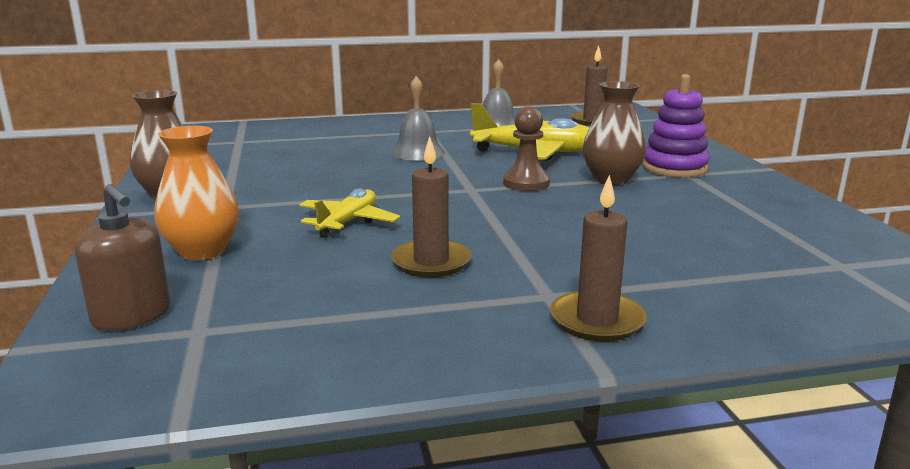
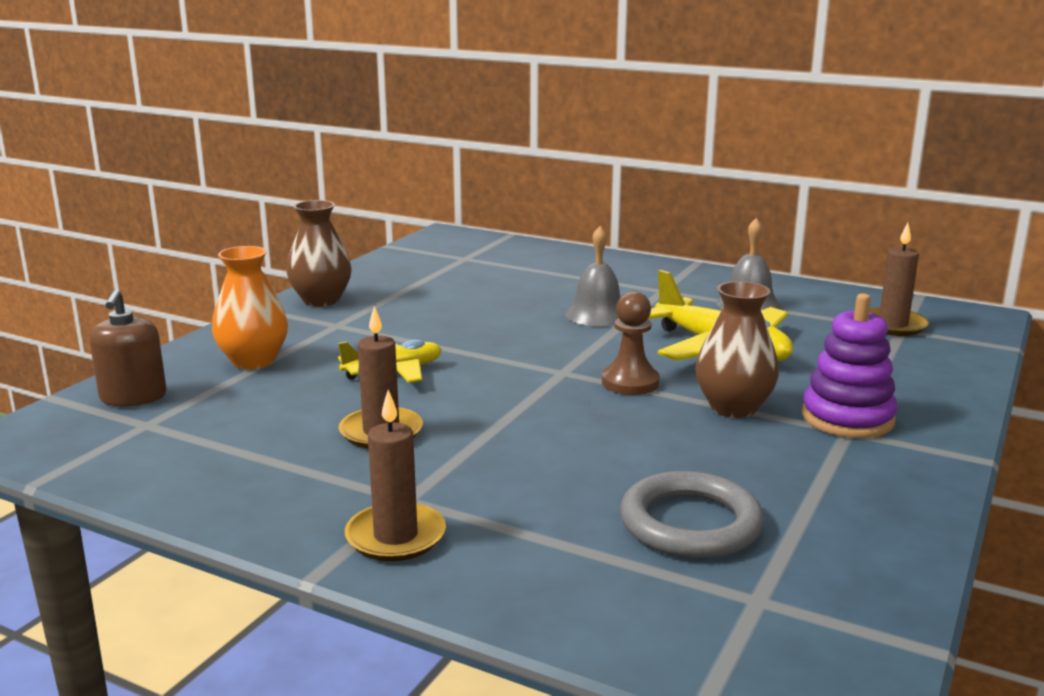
camera: 40 degrees right, 0 degrees up
none -> grey ring [620,471,764,559]

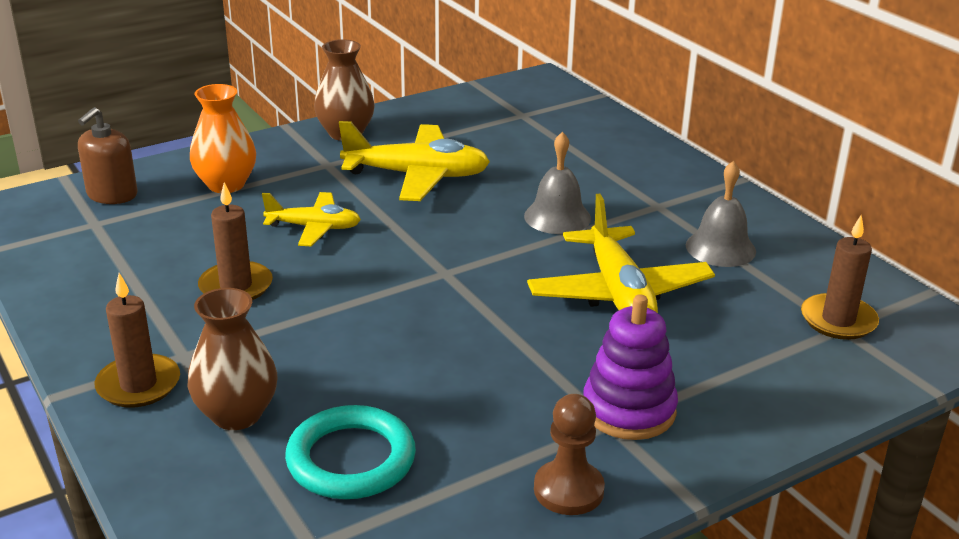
camera: 30 degrees right, 10 degrees up
brown pawn [602,291,660,395] -> brown pawn moved to [534,394,605,515]
grey ring [620,471,764,559] -> turquoise ring [285,405,416,499]
brown vase [695,281,779,418] -> brown vase moved to [187,288,277,430]
none -> yellow plane [339,121,490,201]

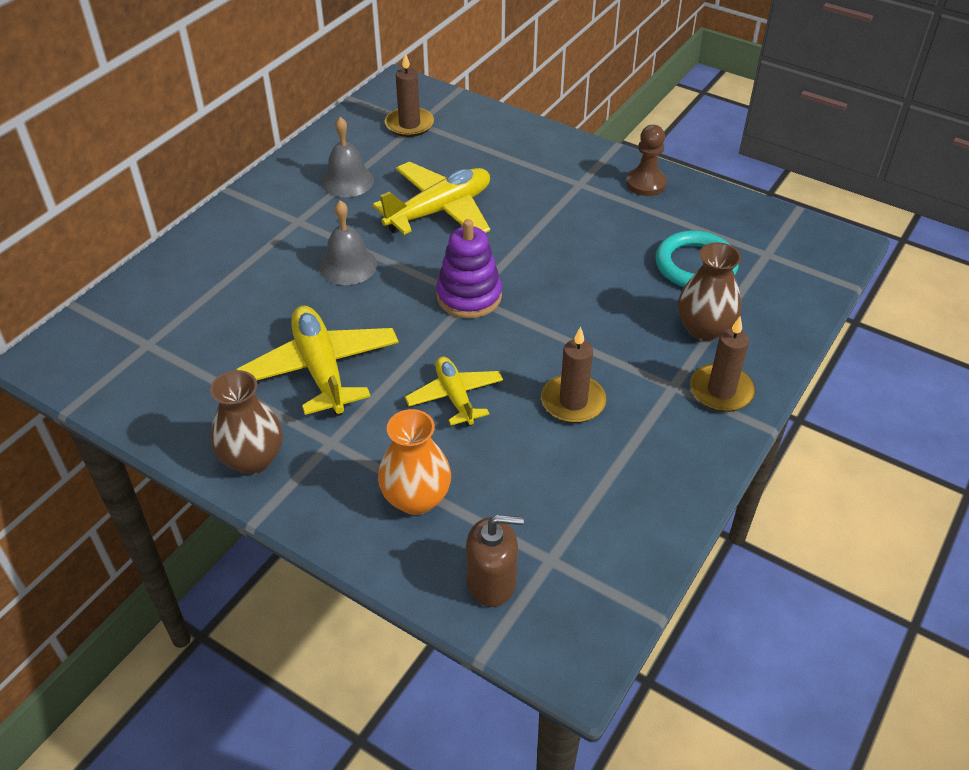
camera: 115 degrees left, 15 degrees up
purple stacking toy [583,294,678,440] -> purple stacking toy moved to [436,219,502,318]

